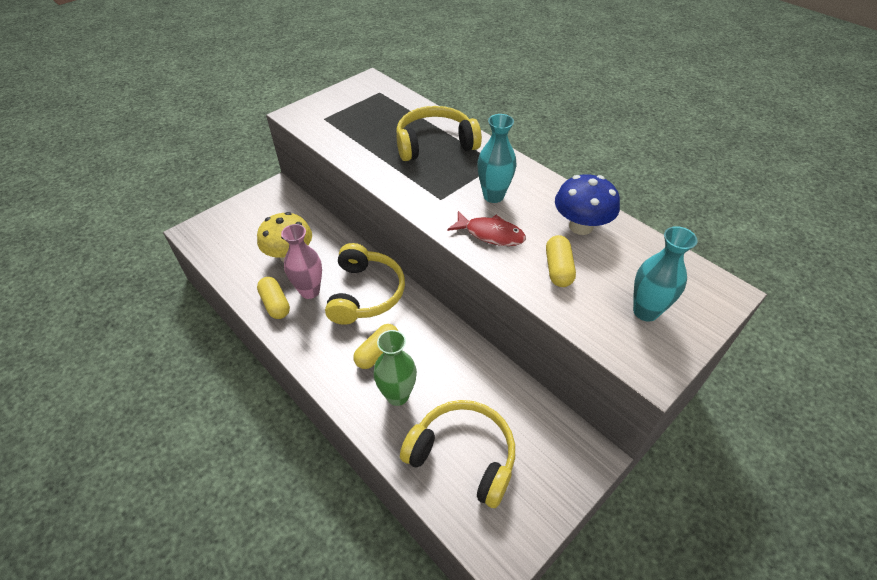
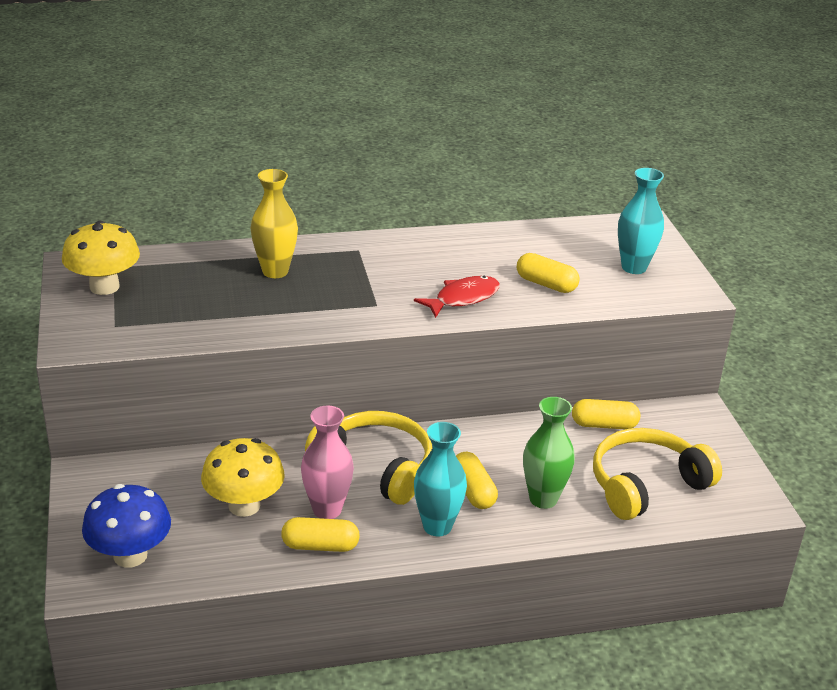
camera: 60 degrees left, 15 degrees down
yellow headphones [396,106,482,161] -> yellow vase [251,169,298,278]
turquoise vase [477,114,516,203] -> turquoise vase moved to [414,422,467,536]
blue mushroom [555,174,620,235] -> blue mushroom moved to [82,484,171,568]
none -> yellow mushroom [62,221,140,295]
none -> yellow capsule [572,399,640,429]

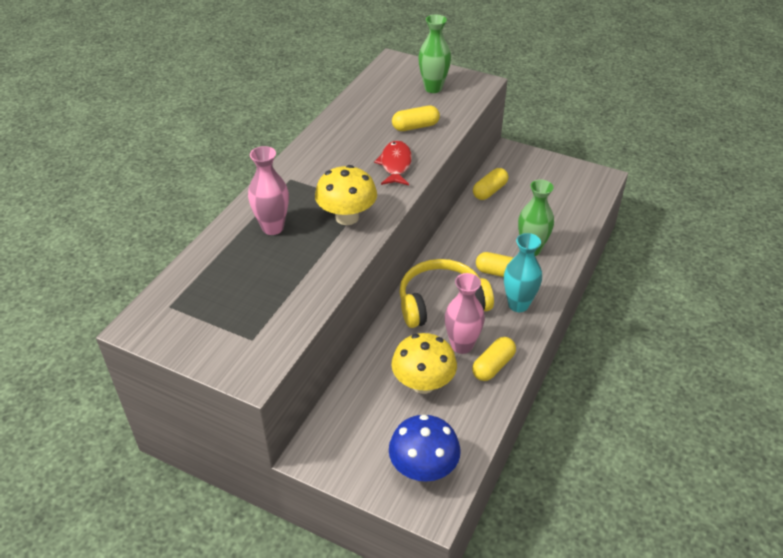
camera: 50 degrees left, 10 degrees up
yellow mushroom [62,221,140,295] -> yellow mushroom moved to [315,165,377,225]
yellow vase [251,169,298,278] -> pink vase [248,146,289,235]
yellow headphones [593,428,722,520] -> none
turquoise vase [618,168,664,274] -> green vase [418,15,451,93]

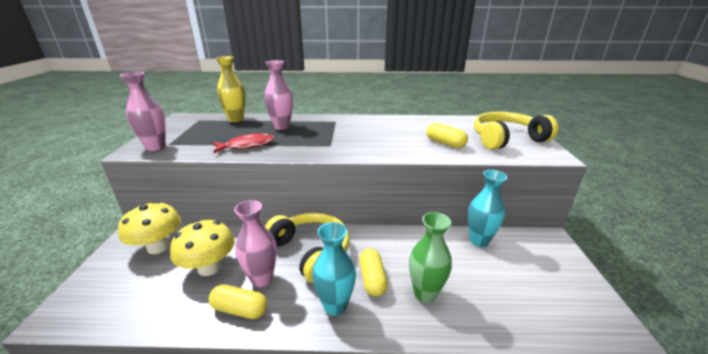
camera: 65 degrees right, 15 degrees down
yellow mushroom [315,165,377,225] -> yellow mushroom moved to [118,201,181,254]
red fish [374,141,412,185] -> red fish moved to [212,133,275,153]
blue mushroom [389,415,461,482] -> none
green vase [418,15,451,93] -> yellow headphones [474,112,558,150]
yellow capsule [473,168,508,200] -> turquoise vase [468,170,507,247]
none -> pink vase [120,72,166,151]
none -> yellow vase [216,56,246,122]

